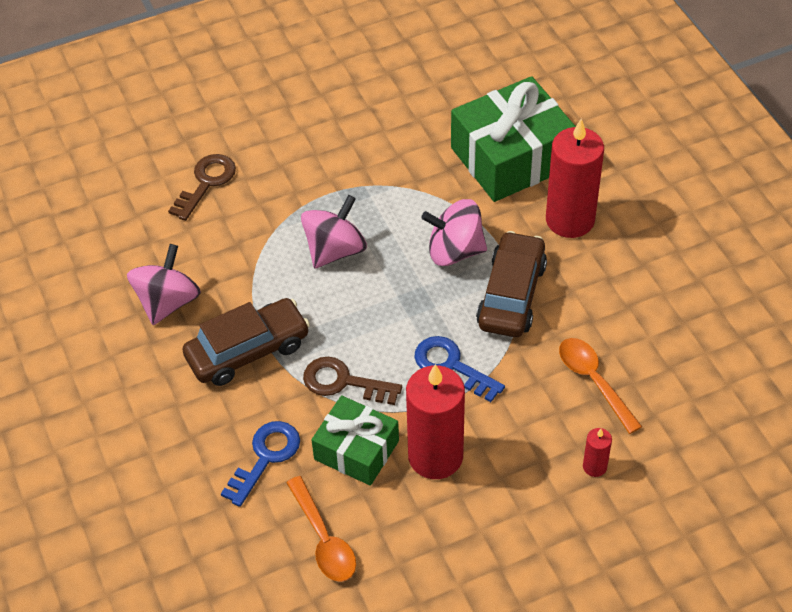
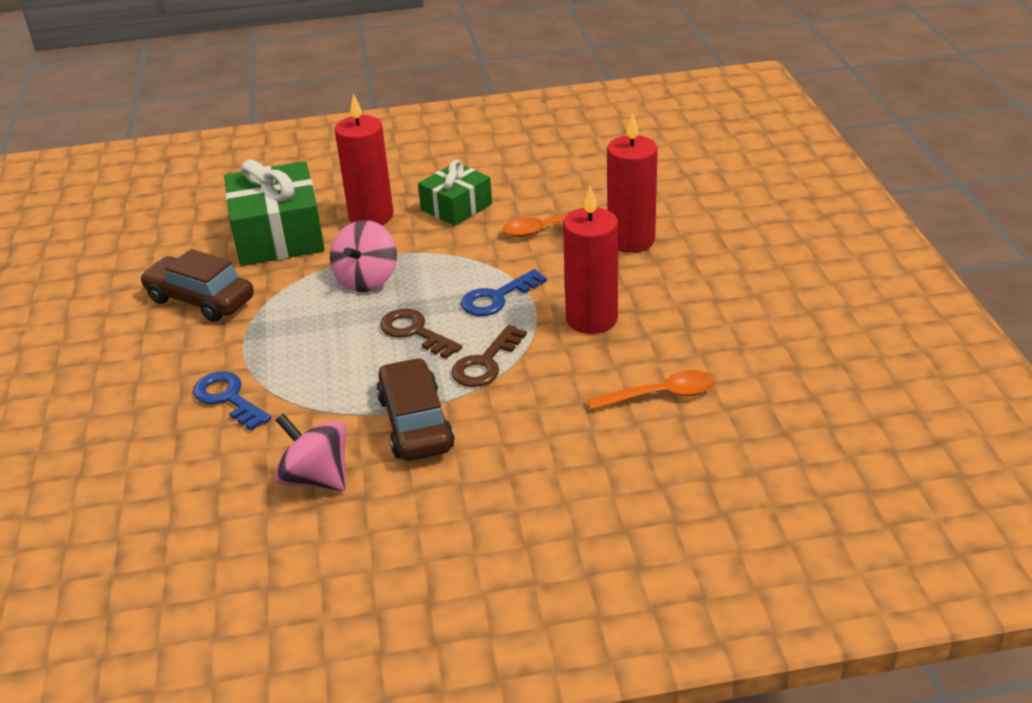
camera: 75 degrees left, 15 degrees down
brown key [168,154,236,221] -> brown key moved to [380,308,462,359]
blue key [221,421,300,507] -> blue key moved to [193,372,271,431]
pink spinning top [301,195,367,269] -> none
green gift [312,395,399,486] -> green gift moved to [418,160,492,226]
brown car [476,231,547,337] -> brown car moved to [140,249,254,322]
red candle [583,428,612,477] -> red candle [607,113,658,253], size x2.28

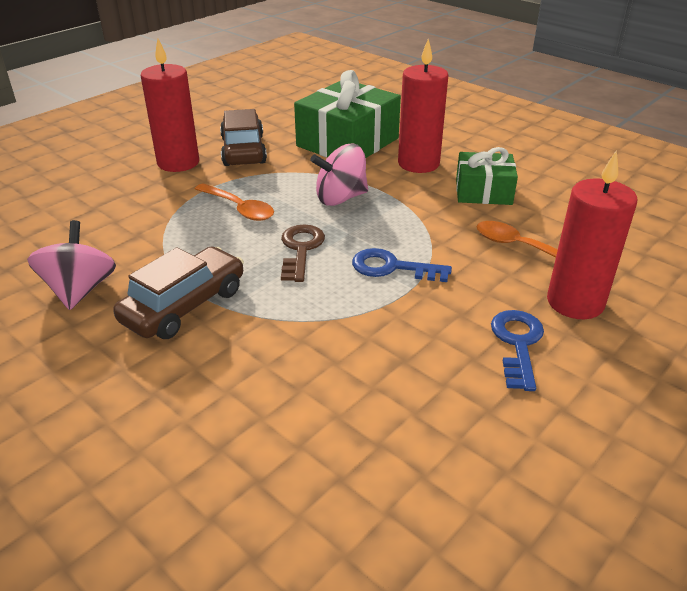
camera: 50 degrees right, 0 degrees up
blue key [193,372,271,431] -> blue key moved to [491,310,544,391]
brown key [451,325,527,387] -> none
red candle [563,186,618,334] -> red candle moved to [141,39,199,172]
orange spoon [587,370,715,410] -> orange spoon moved to [195,183,274,221]

